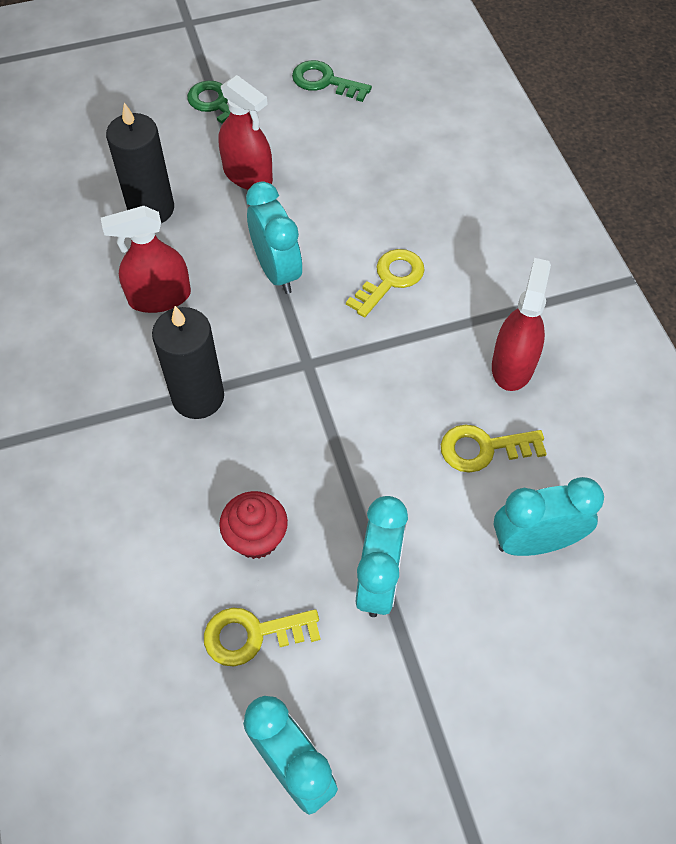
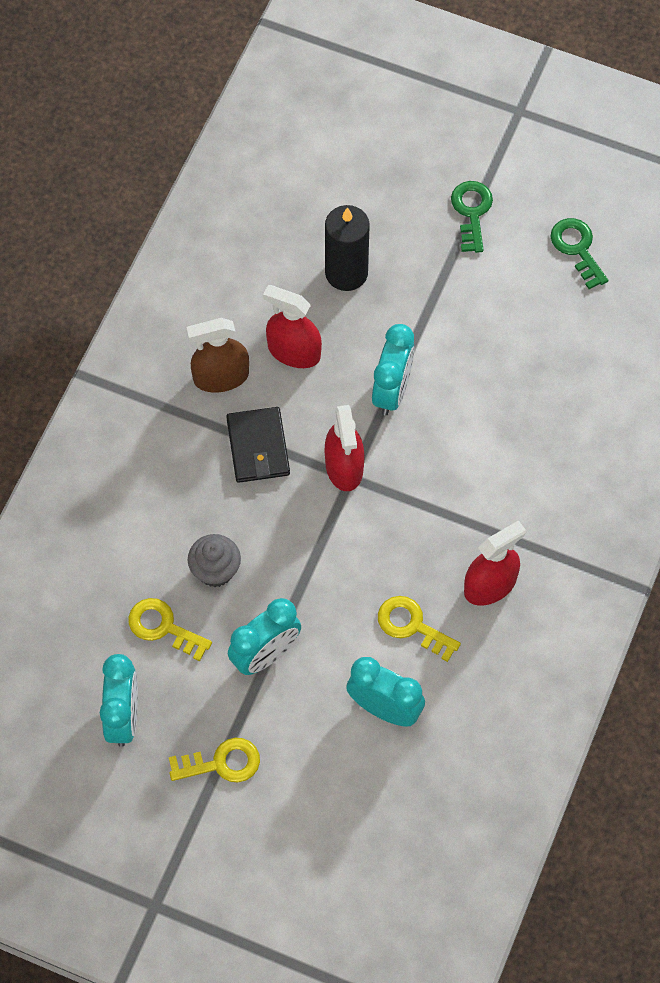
camera: 40 degrees right, 5 degrees up
black candle [152,306,224,419] -> black wallet [226,407,290,483]
red spray bottle [219,75,273,190] -> red spray bottle moved to [325,405,365,491]
red cupcake [219,491,288,559] -> grey cupcake [188,534,241,587]
yellow key [346,249,425,317] -> yellow key moved to [169,738,260,782]
none -> brown spray bottle [186,318,249,393]

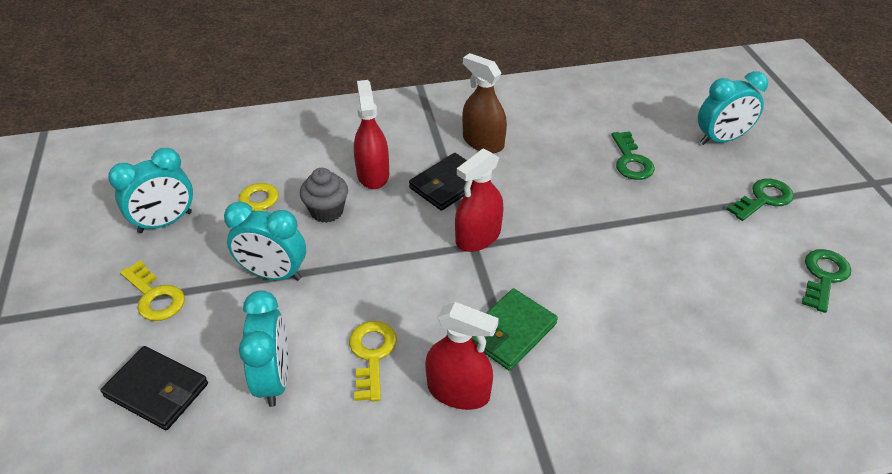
camera: 55 degrees right, 20 degrees down
red spray bottle [263,285,322,368] -> red spray bottle moved to [354,80,389,189]
black candle [325,205,370,291] -> green key [611,131,655,180]
turquoise clock [372,324,415,416] -> turquoise clock moved to [698,71,768,145]
none -> black wallet [100,346,208,430]
none -> green wallet [472,288,558,371]

